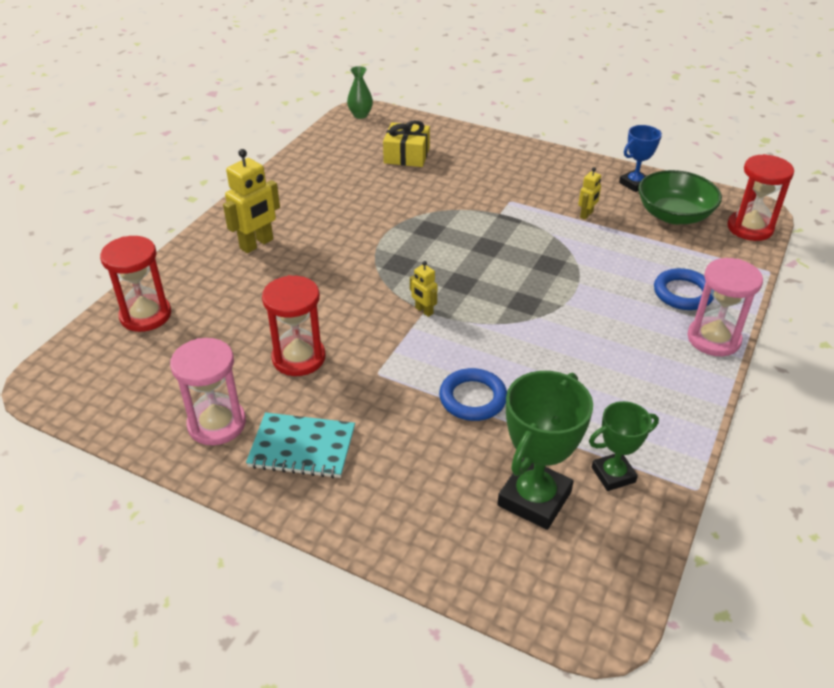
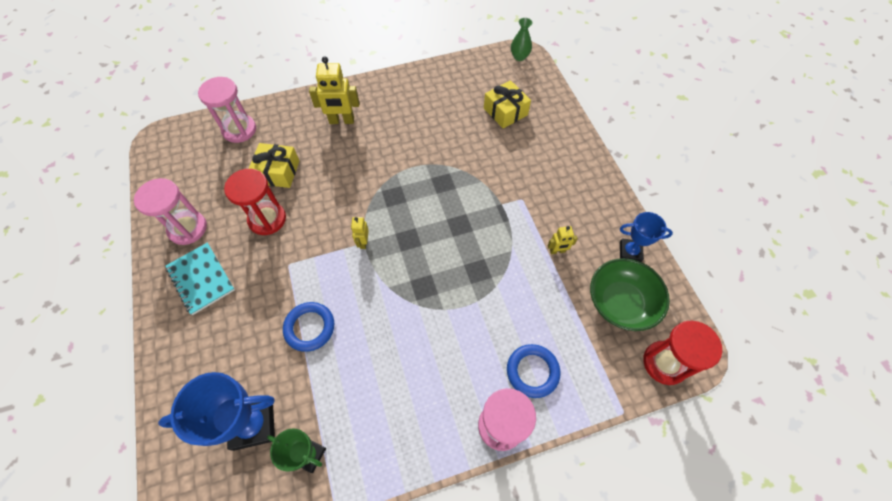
camera: 45 degrees right, 20 degrees up
red hourglass [100,236,171,332] -> pink hourglass [198,77,256,143]
green trophy [498,371,593,530] -> blue trophy [158,372,275,451]
none -> yellow gift [249,143,299,188]

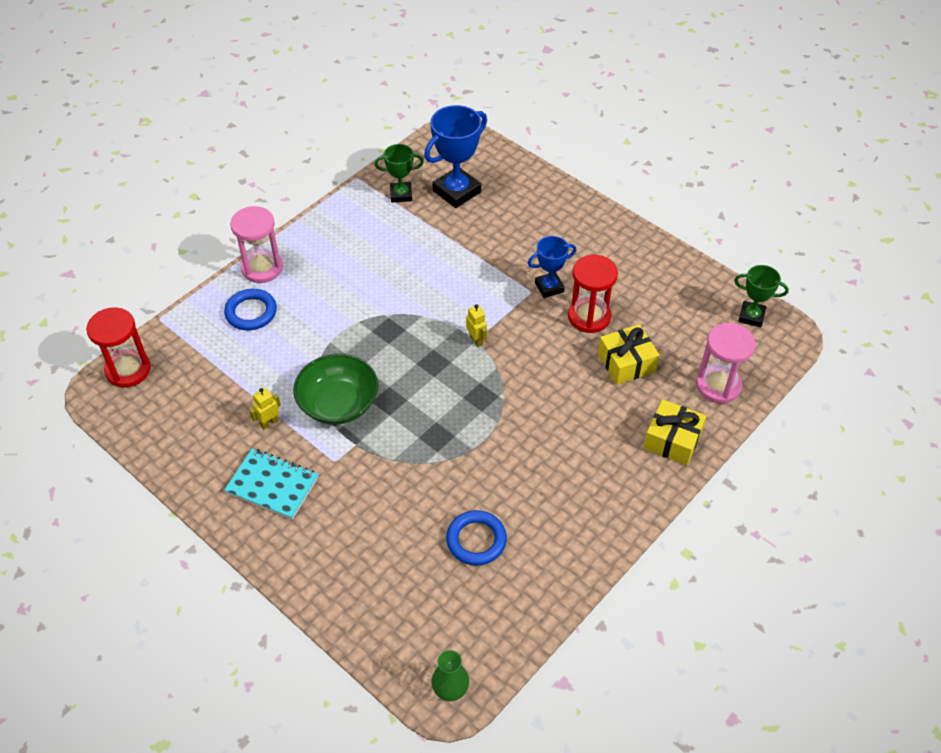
camera: 150 degrees right, 10 degrees down
pink hourglass [134,178,207,245] -> none
turquoise notebook [165,243,235,315] -> turquoise notebook moved to [224,448,319,520]
blue ring [283,302,334,352] -> blue ring moved to [446,510,507,565]
yellow robot [309,56,359,124] -> none
yellow gift [484,80,531,129] -> yellow gift moved to [643,399,706,465]
green bowl [590,258,670,331] -> green bowl moved to [293,354,378,424]
blue trophy [620,212,673,262] -> blue trophy moved to [528,236,576,298]
none -> green trophy [734,265,789,327]

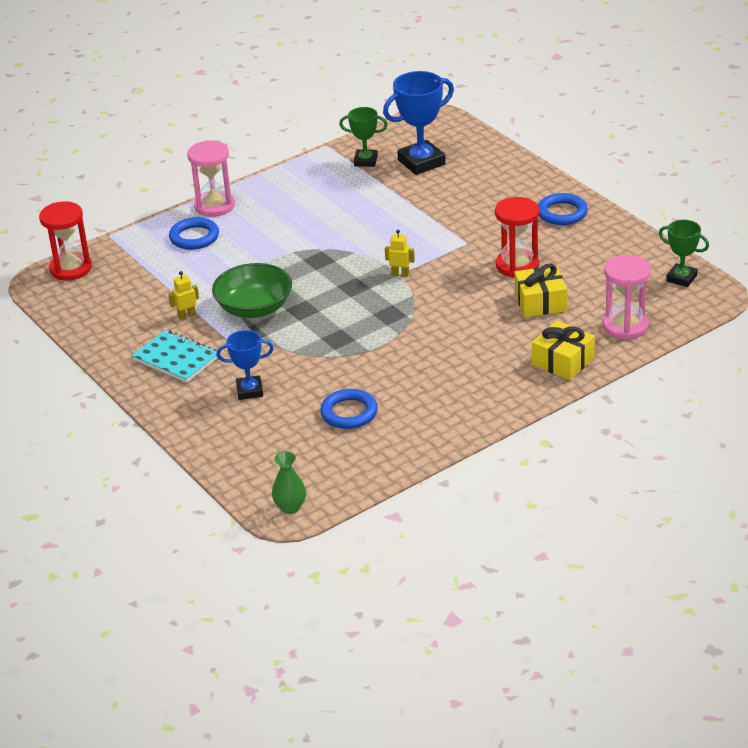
camera: 15 degrees right, 15 degrees down
yellow robot [466,304,487,347] -> yellow robot turned 60 degrees counterclockwise [385,230,415,277]
blue trophy [528,236,576,298] -> blue trophy moved to [217,330,274,400]
none -> blue ring [538,193,588,225]

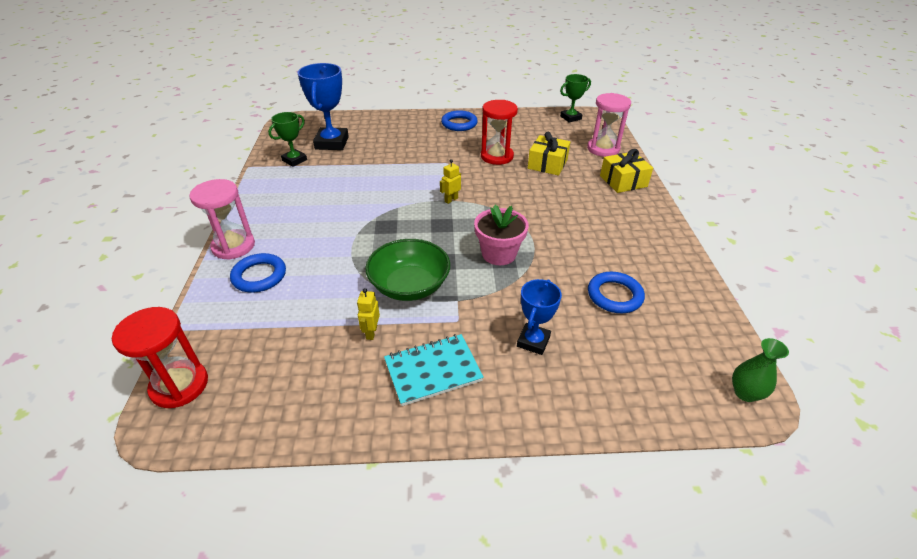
camera: 60 degrees left, 5 degrees up
none -> pink flower pot [474,205,529,265]

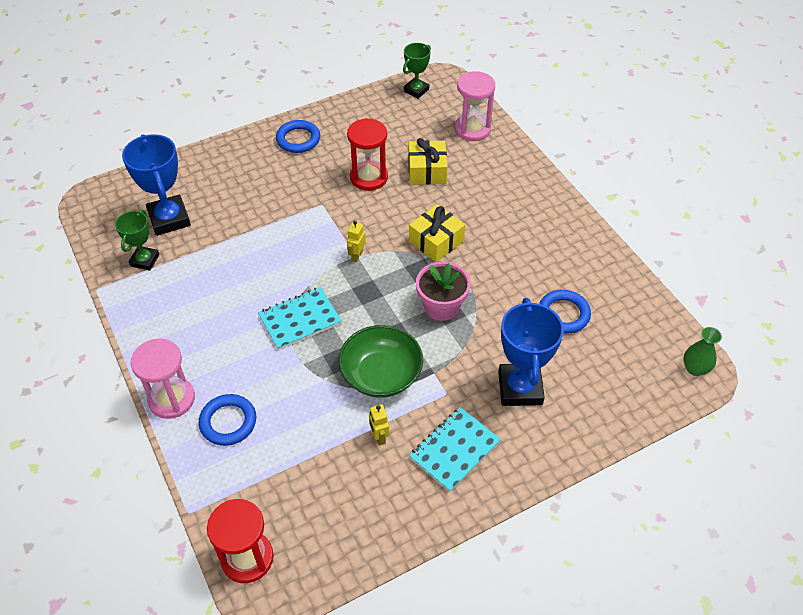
camera: 25 degrees left, 10 degrees up
blue trophy [517,279,562,355] -> blue trophy [498,298,564,406], size x1.66
yellow gift [600,149,653,193] -> yellow gift moved to [409,204,465,262]
none -> turquoise notebook [258,287,341,350]

